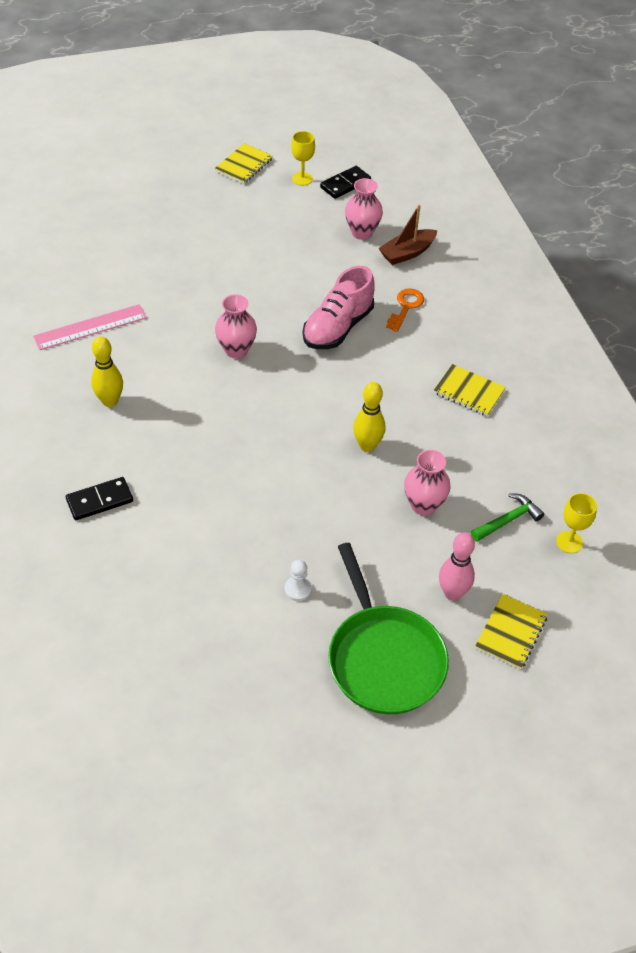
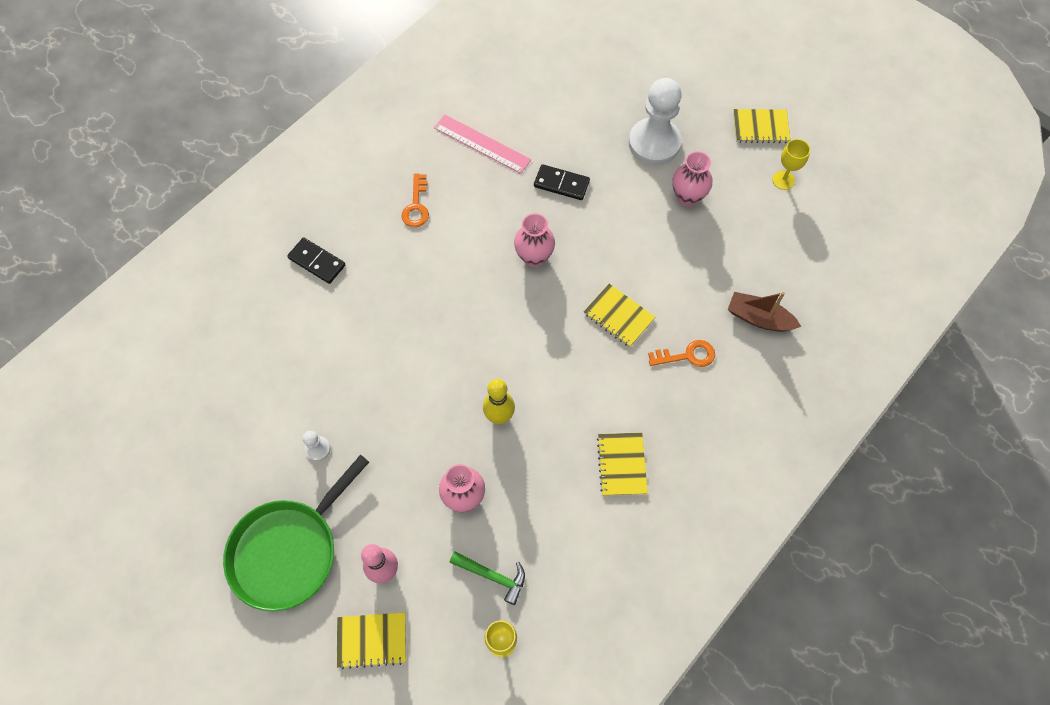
camera: 60 degrees right, 15 degrees up
yellow bowling pin [91,336,123,407] -> orange key [402,173,429,227]
pink shoe [303,266,375,349] -> yellow notebook [584,284,655,347]
black domino [320,166,371,199] -> black domino moved to [534,164,590,200]
pink vase [345,178,383,240] -> pink vase moved to [673,151,712,207]
none -> white pawn [628,78,682,165]

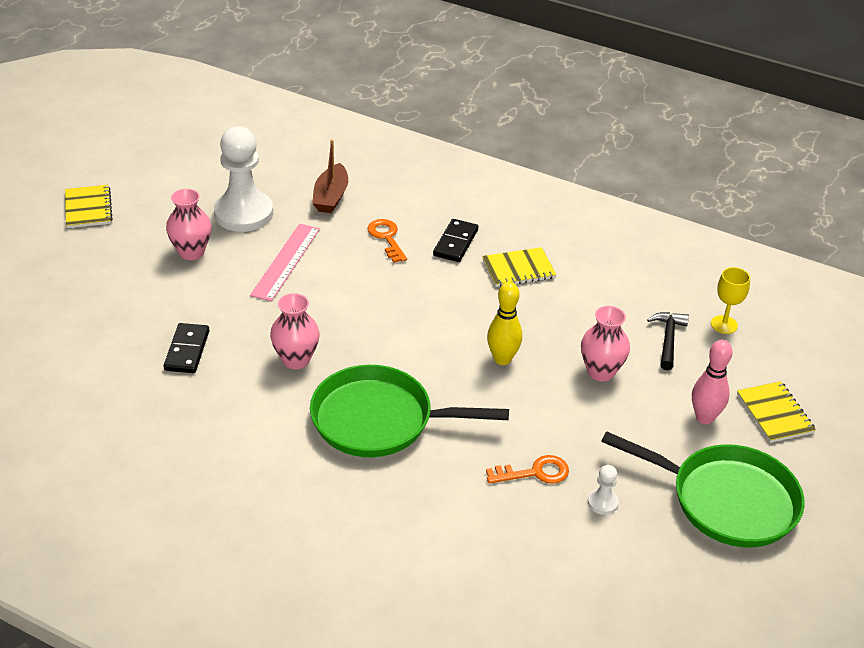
camera: 105 degrees left, 25 degrees down
black domino [287,237,345,284] -> black domino moved to [433,219,478,262]
orange key [402,173,429,227] -> orange key moved to [486,455,569,484]
pink ruler [434,114,531,174] -> pink ruler moved to [250,223,320,302]
green hammer [449,552,525,605] -> black hammer [647,312,689,370]
yellow notebook [584,284,655,347] -> none
white pawn [628,78,682,165] -> white pawn moved to [214,126,273,232]
yellow goblet [773,139,810,190] -> none
none -> green pan [310,365,509,457]

